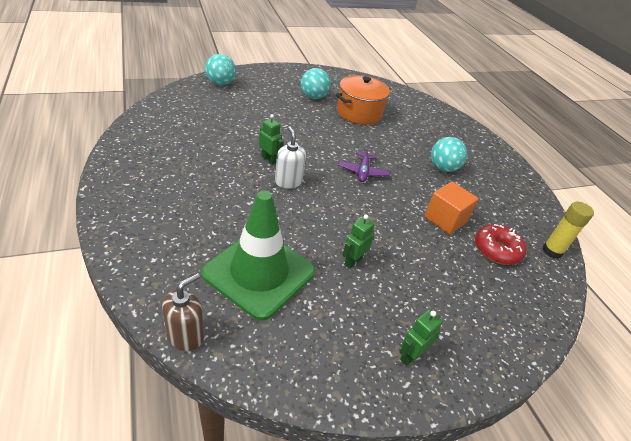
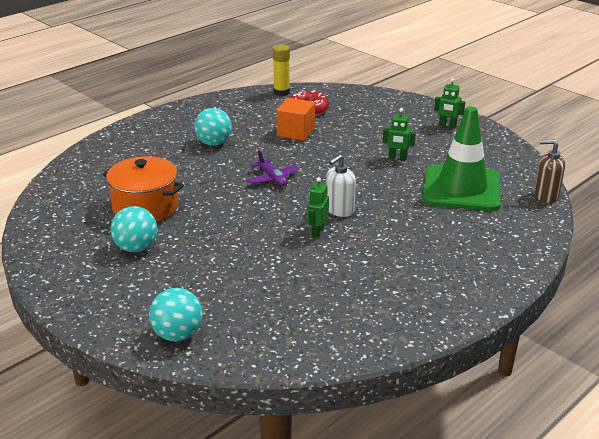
camera: 110 degrees left, 10 degrees down
purple plane [338,144,390,182] -> purple plane turned 75 degrees clockwise [246,150,300,186]

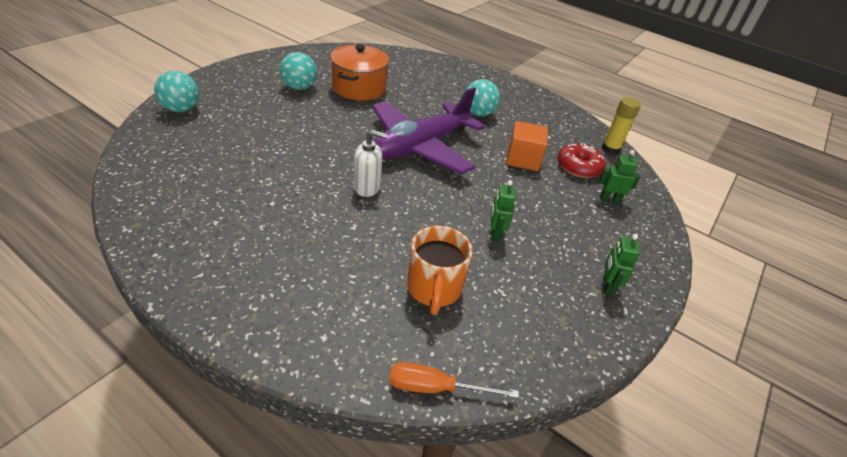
camera: 75 degrees right, 10 degrees up
purple plane [246,150,300,186] -> purple plane [372,87,485,174], size x2.40
green robot [307,177,329,238] -> green robot moved to [598,150,640,204]
white soap dispenser [326,154,356,217] -> white soap dispenser turned 150 degrees clockwise [354,130,388,197]
green traffic cone [423,106,501,211] -> orange mug [407,226,473,315]
brown soap dispenser [534,140,565,203] -> orange screwdriver [389,362,519,398]

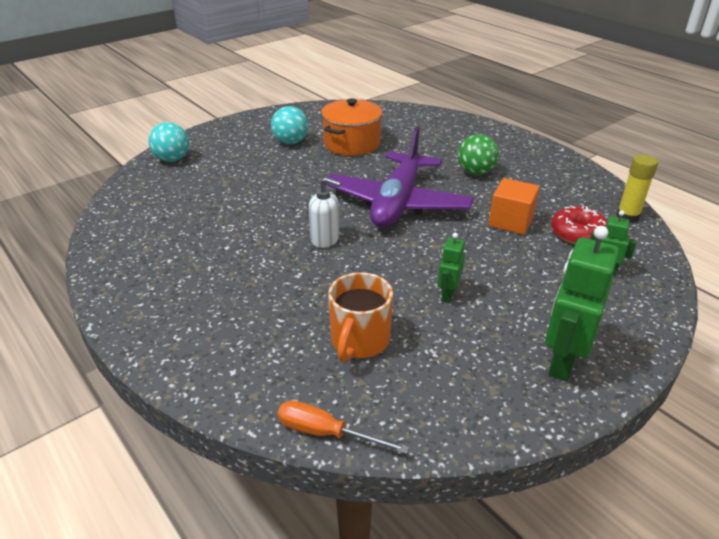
camera: 20 degrees right, 5 degrees down
purple plane [372,87,485,174] -> purple plane turned 45 degrees counterclockwise [325,126,474,228]
turquoise ball [465,79,500,116] -> green ball [458,134,499,175]
green robot [603,234,640,296] -> green robot [545,226,619,381], size x1.91

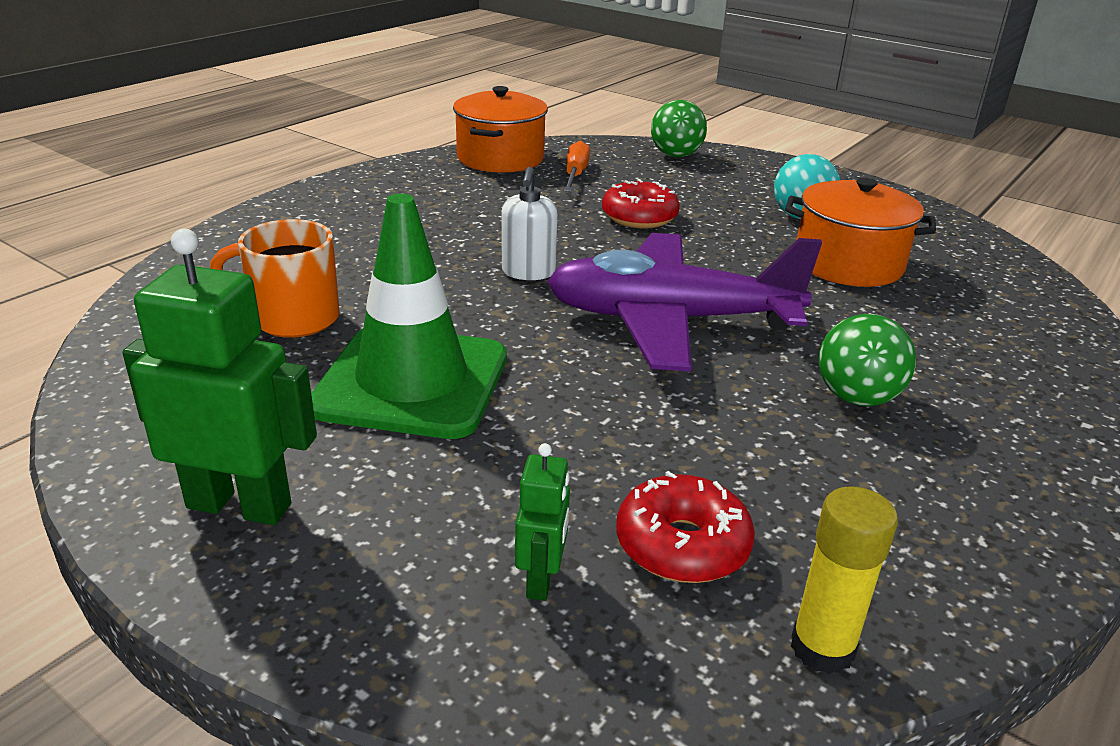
camera: 75 degrees right, 5 degrees down
turquoise ball [148,122,189,162] -> green ball [651,100,707,157]
orange screwdriver [278,400,409,454] -> orange screwdriver moved to [564,141,590,192]
green robot [438,233,465,303] -> green traffic cone [311,194,507,439]
orange cube [489,178,540,235] -> none
none -> orange pot [453,86,548,173]
none -> red donut [602,179,680,228]

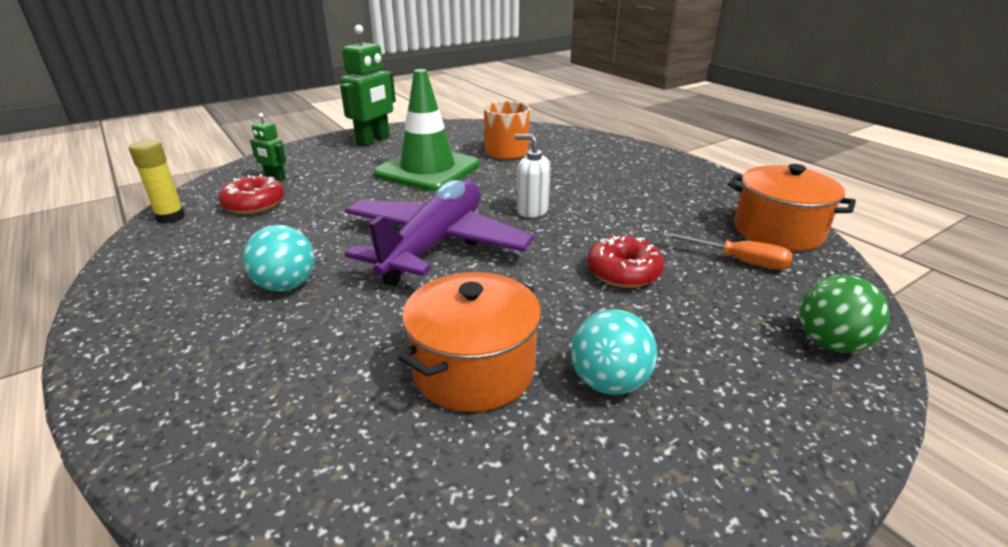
camera: 110 degrees right, 0 degrees up
green ball [819,314,916,406] -> turquoise ball [243,225,315,292]

